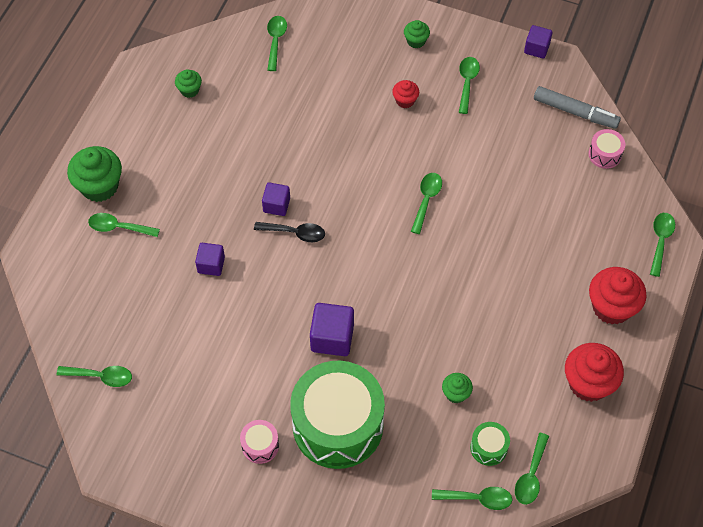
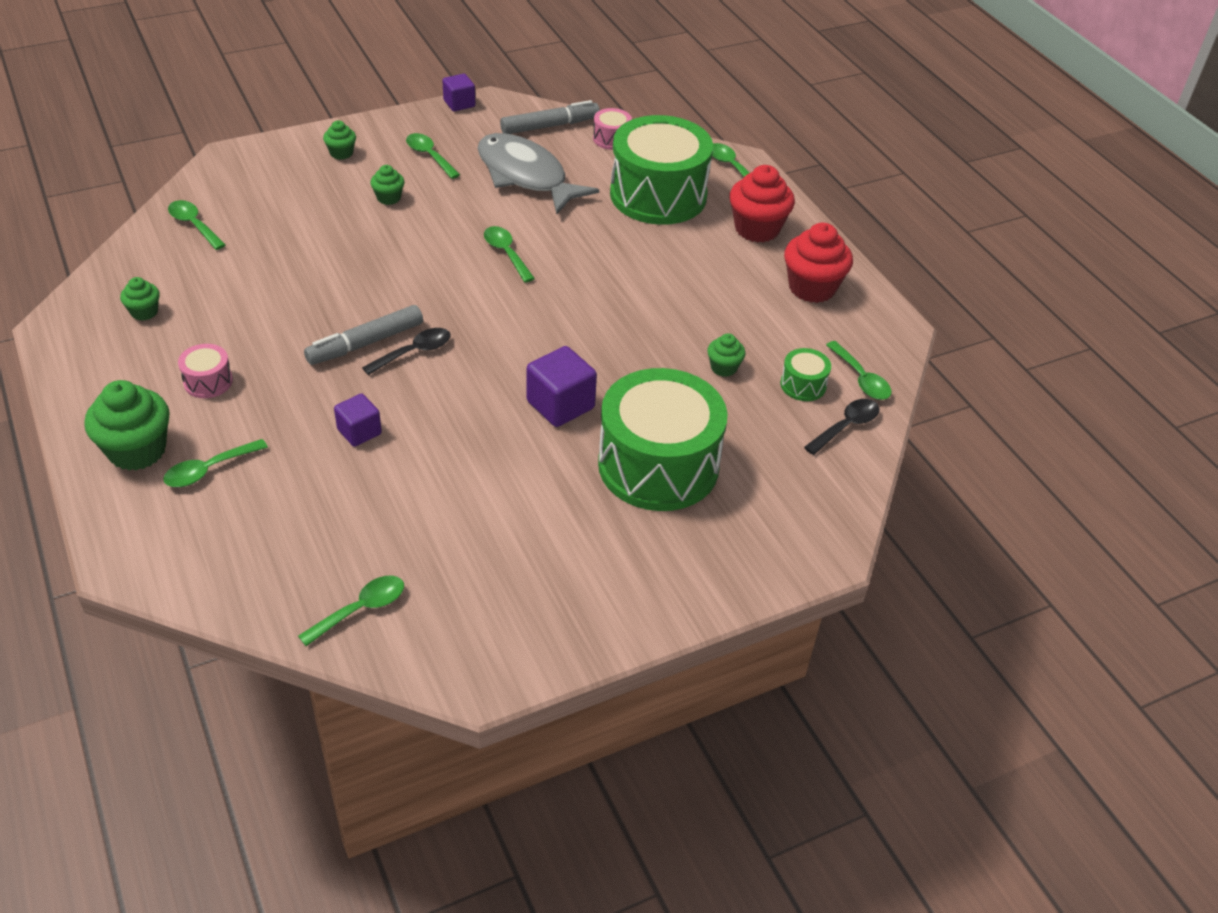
camera: 50 degrees left, 15 degrees down
pink drum [240,420,279,464] -> pink drum moved to [178,344,233,398]
purple cube [262,182,290,216] -> grey marker [304,305,423,365]
red cupcake [392,80,419,108] -> green cupcake [370,165,404,205]
green spoon [432,487,512,510] -> black spoon [804,399,880,455]
none -> grey fish [477,133,599,214]
none -> green drum [610,115,713,225]

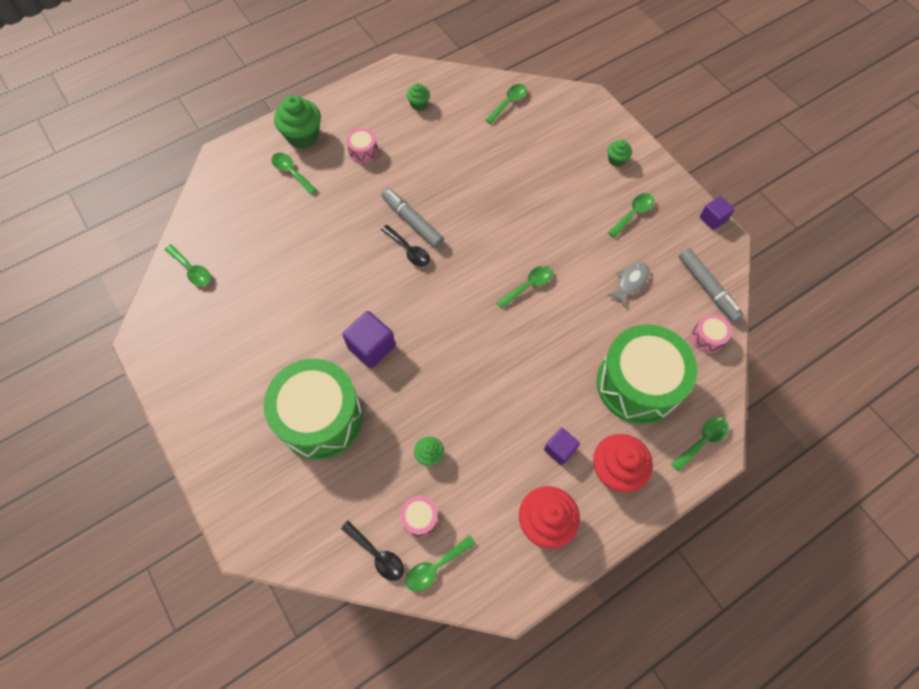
camera: 85 degrees right, 20 degrees up
purple cube [334,394,382,447] -> purple cube moved to [544,428,580,465]
green cupcake [370,165,404,205] -> none
grey fish [477,133,599,214] -> grey fish [607,262,649,307], size x0.47
green drum [780,348,831,401] -> pink drum [400,496,439,537]

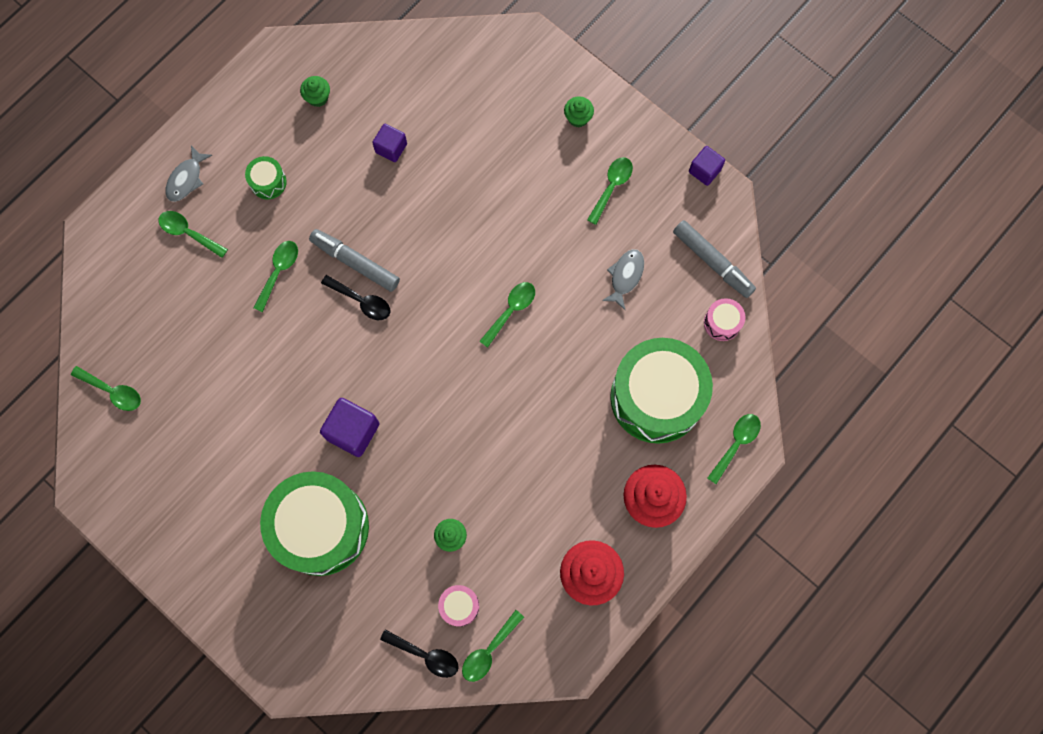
camera: 15 degrees left, 10 degrees up
green cupcake [274,95,321,149] -> grey fish [165,145,212,202]
pink drum [346,128,378,163] -> green drum [245,156,287,199]
green spoon [485,84,527,124] -> green spoon moved to [253,241,298,312]
purple cube [544,428,580,465] -> purple cube moved to [372,124,407,162]

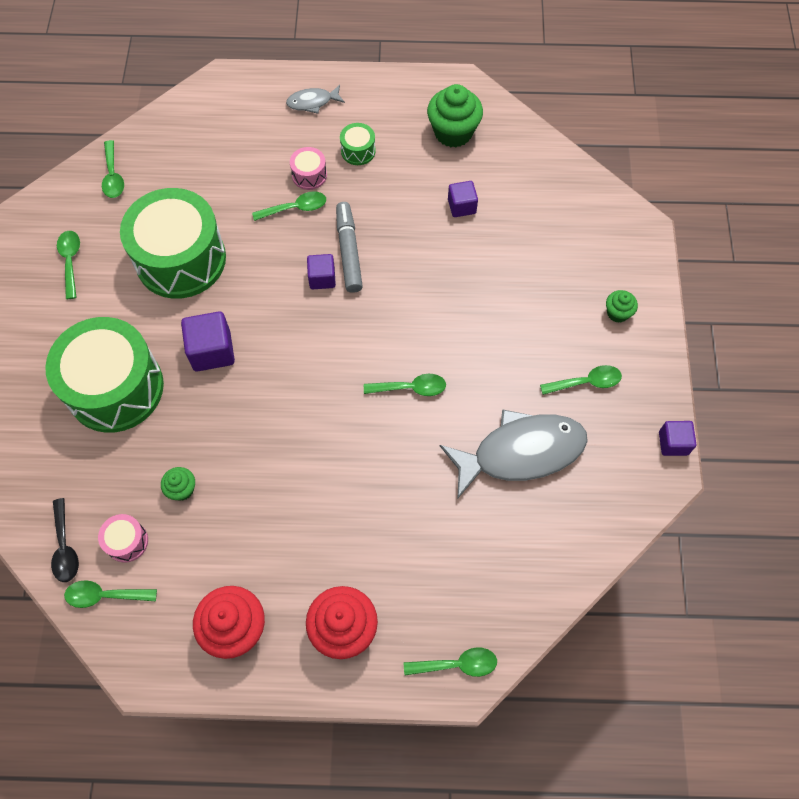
camera: 50 degrees right, 10 degrees down
green spoon [159,211,228,258] -> green spoon moved to [57,231,80,299]
green cupcake [300,76,330,107] -> green cupcake [427,84,483,148], size x1.91
black spoon [321,275,390,320] -> purple cube [307,254,336,289]
grey fish [602,249,644,310] -> grey fish [440,409,588,498], size x2.11
green drum [610,338,713,444] -> green drum moved to [120,188,226,299]
grey marker [673,220,756,298] -> none
pink drum [704,298,745,341] -> pink drum moved to [290,147,327,190]

